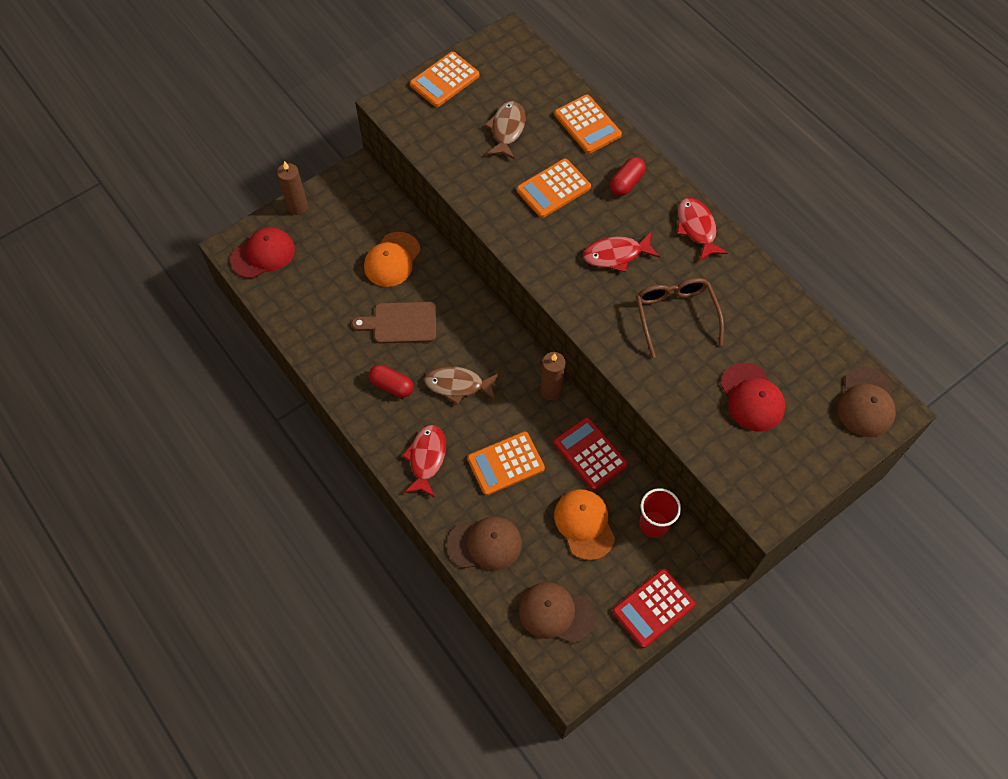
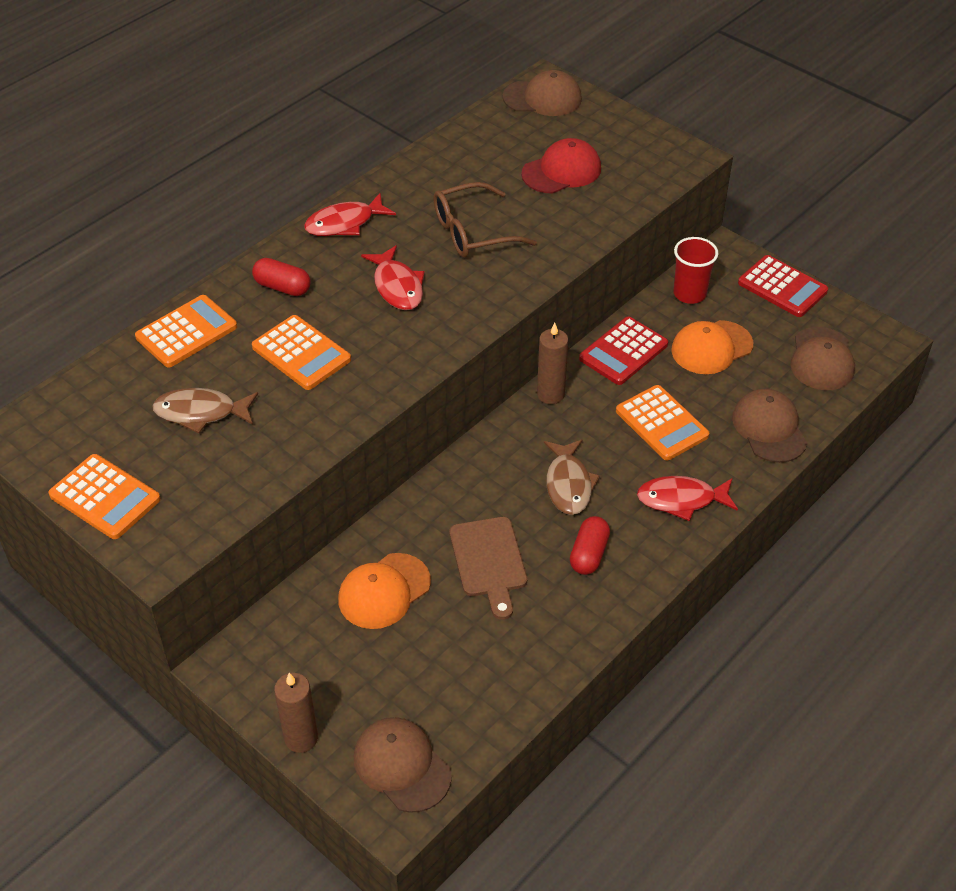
camera: 100 degrees left, 15 degrees down
red cap [230,227,295,279] -> brown cap [354,717,452,813]
orange cap [364,232,421,287] -> orange cap turned 120 degrees clockwise [338,553,431,629]

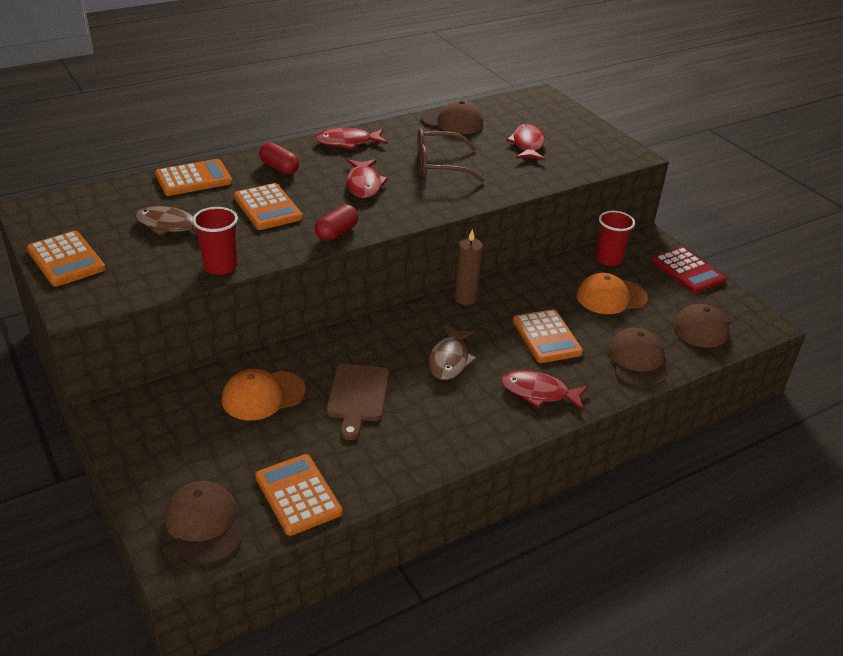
camera: 15 degrees right, 10 degrees down
brown candle [274,673,318,753] -> none
brown cap [503,70,582,116] -> brown cap moved to [421,100,483,134]
red cap [521,138,601,194] -> red fish [506,124,545,161]
red capsule [570,516,610,575] -> red capsule moved to [315,204,358,241]
red calculator [579,316,668,385] -> none
none -> red cup [192,207,238,275]
none -> orange calculator [255,454,342,536]

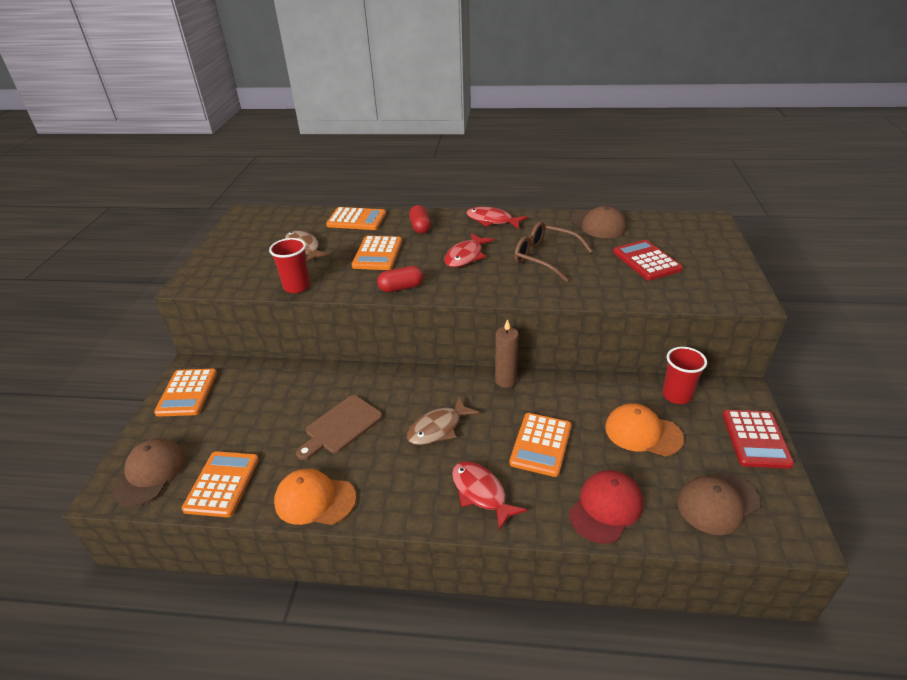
camera: 40 degrees right, 0 degrees up
orange calculator [27,231,105,287] -> orange calculator moved to [154,369,217,417]
orange cap [222,369,306,420] -> orange cap moved to [274,469,356,525]
red fish [506,124,545,161] -> red calculator [613,240,683,280]
brown cap [607,328,665,388] -> red cap [569,471,643,543]

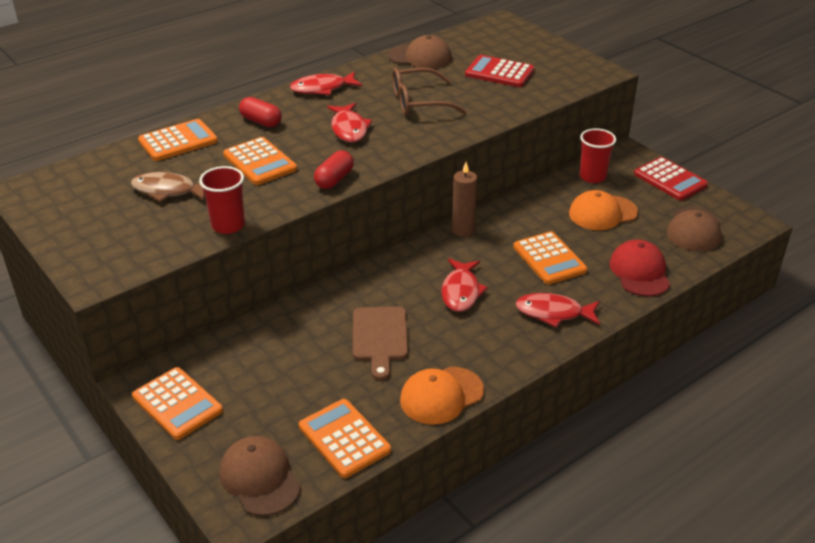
camera: 45 degrees left, 0 degrees up
brown fish [407,396,479,445] -> red fish [442,259,488,312]

